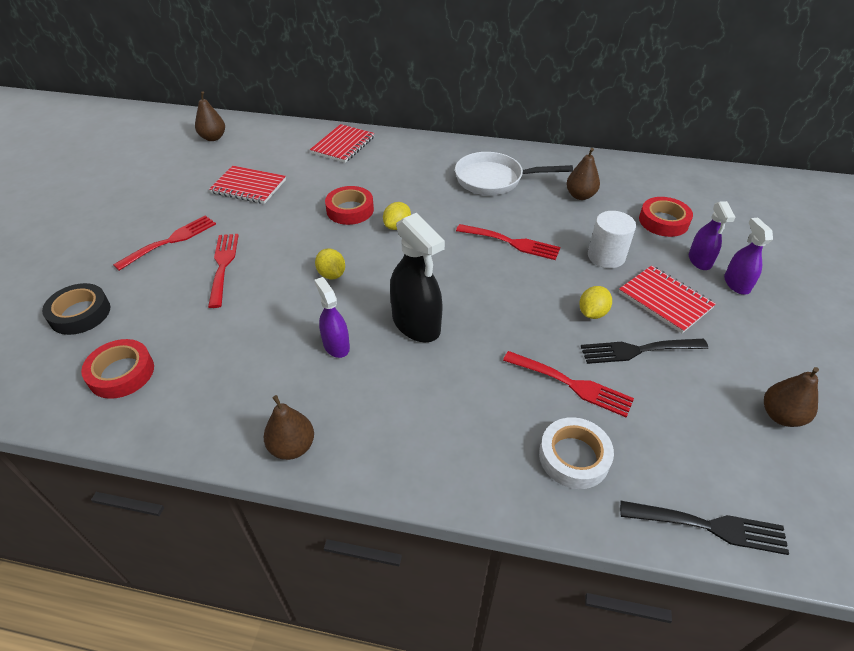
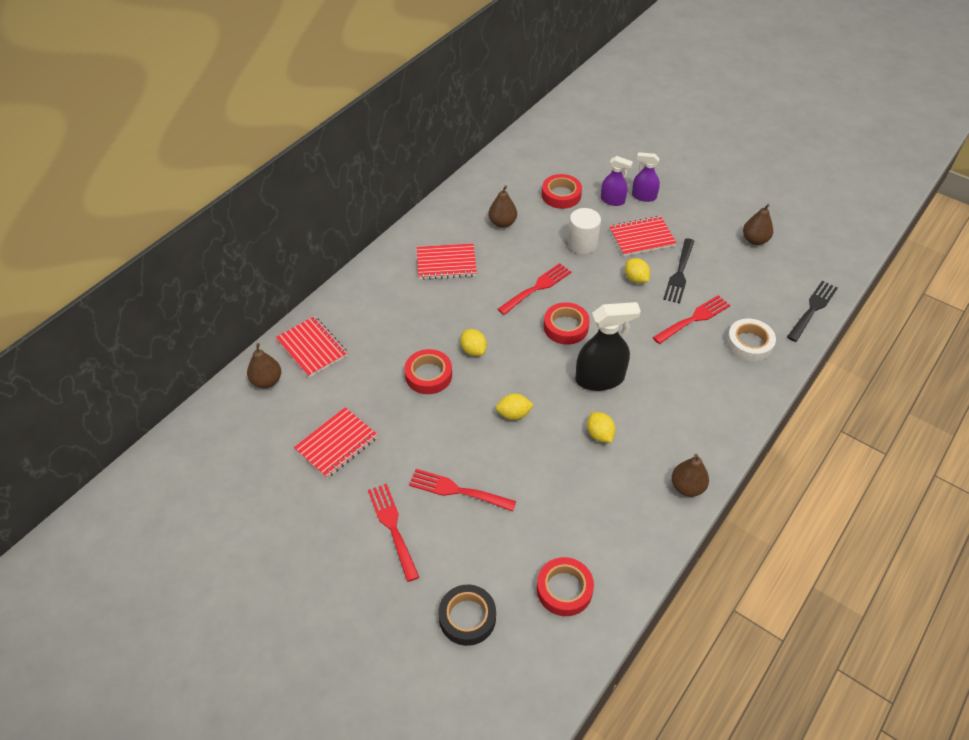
camera: 65 degrees left, 5 degrees up
brown pear [195,91,225,141] -> brown pear moved to [247,343,281,388]
purple spray bottle [314,277,350,358] -> yellow lemon [587,412,616,443]
white pan [455,152,573,195] -> red notebook [417,244,477,280]
none -> red tape [544,302,590,345]

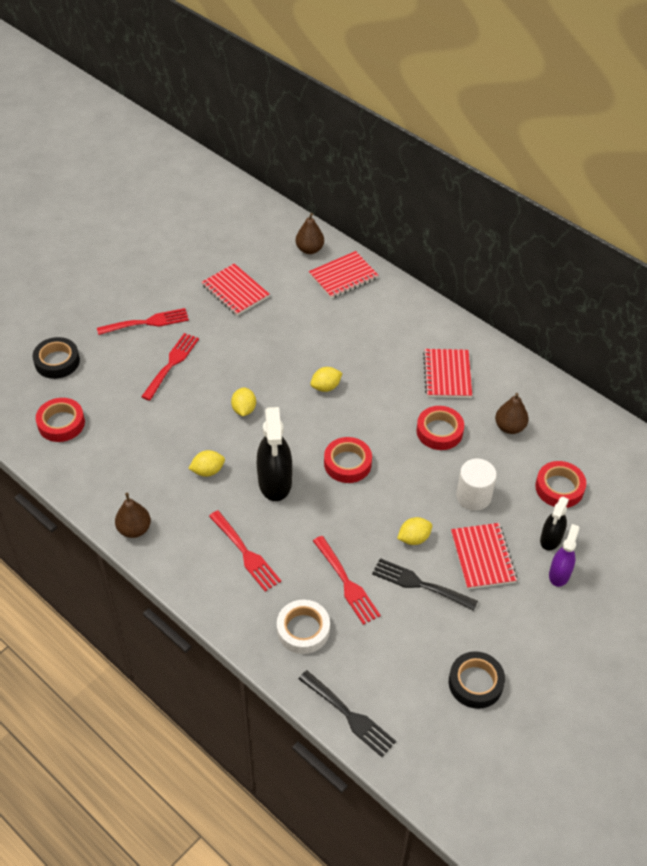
camera: 95 degrees right, 0 degrees up
red tape [404,349,452,394] -> red tape moved to [416,406,464,450]
red fork [498,263,571,315] -> red fork moved to [209,510,281,592]
purple spray bottle [601,156,633,206] -> black spray bottle [540,496,569,550]
brown pear [743,204,773,245] -> black tape [449,651,505,709]

